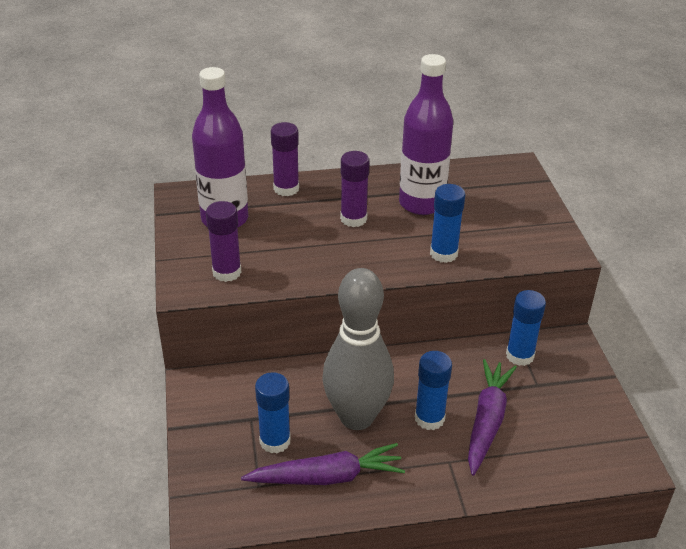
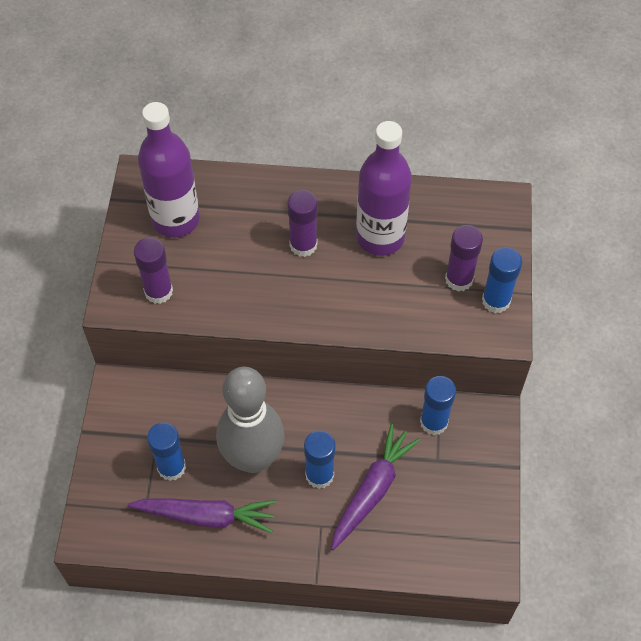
camera: 15 degrees right, 20 degrees up
purple glue stick [271,122,299,196] -> purple glue stick moved to [445,225,483,292]
blue glue stick [430,184,466,263] -> blue glue stick moved to [482,247,522,313]

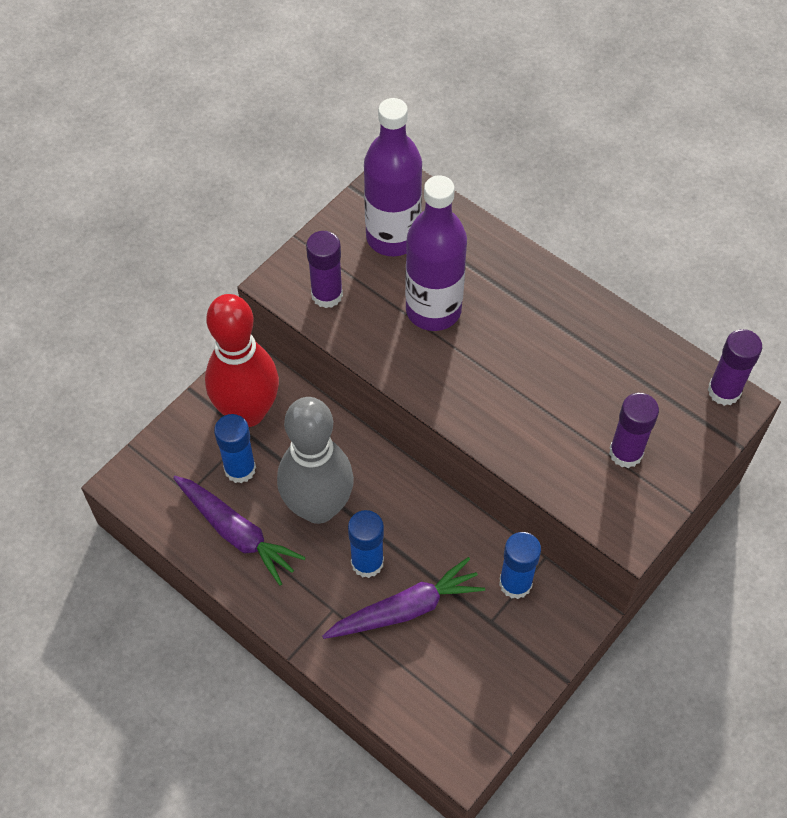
camera: 35 degrees right, 0 degrees up
purple glue stick [287,190,318,257] -> purple glue stick moved to [708,329,762,406]
purple bottle [356,121,412,256] -> purple bottle moved to [405,176,467,331]
blue glue stick [482,247,522,313] -> none
none -> red bowling pin [205,294,279,427]

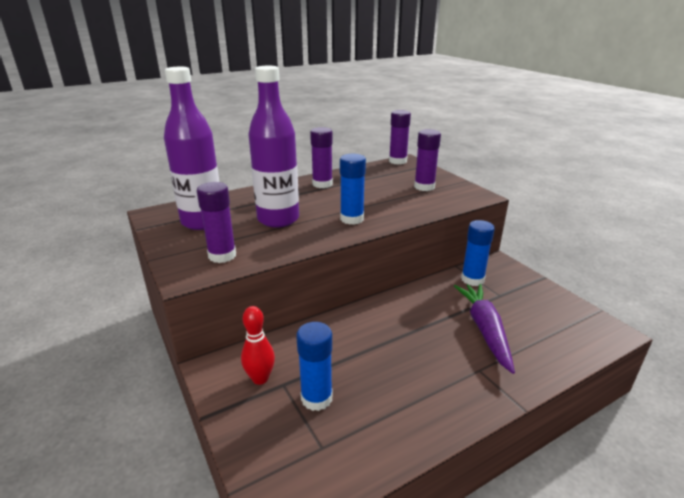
camera: 70 degrees left, 30 degrees down
purple carrot [173,476,306,586] -> none
red bowling pin [205,294,279,427] -> red bowling pin [241,306,275,385], size x0.47
grey bowling pin [277,397,354,524] -> none
blue glue stick [348,510,384,578] -> blue glue stick moved to [340,154,366,225]
none -> purple glue stick [310,127,333,188]

